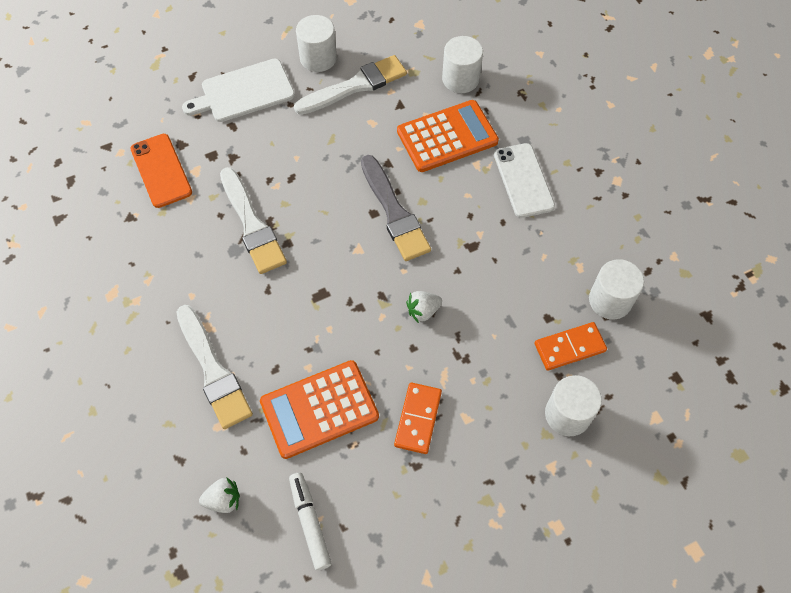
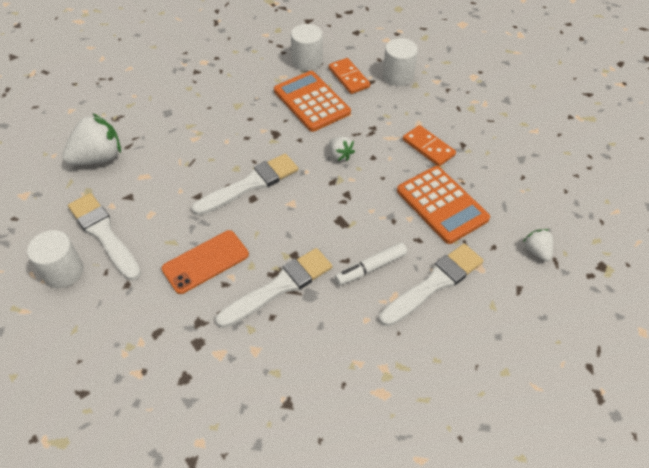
camera: 100 degrees left, 10 degrees down
orange phone [130,134,192,208] -> orange phone moved to [162,230,249,294]
white cutting board [182,59,295,122] -> none
white marker [289,473,332,571] -> white marker moved to [335,242,407,285]
grey brush [361,155,431,261] -> white brush [192,154,298,215]
orange domino [394,383,442,454] -> orange domino turned 45 degrees clockwise [403,125,456,166]
orange calculator [397,100,499,172] -> orange calculator moved to [274,71,351,132]
white cylinder [442,36,483,93] -> white strawberry [62,113,121,165]
white phone [494,143,555,218] -> none

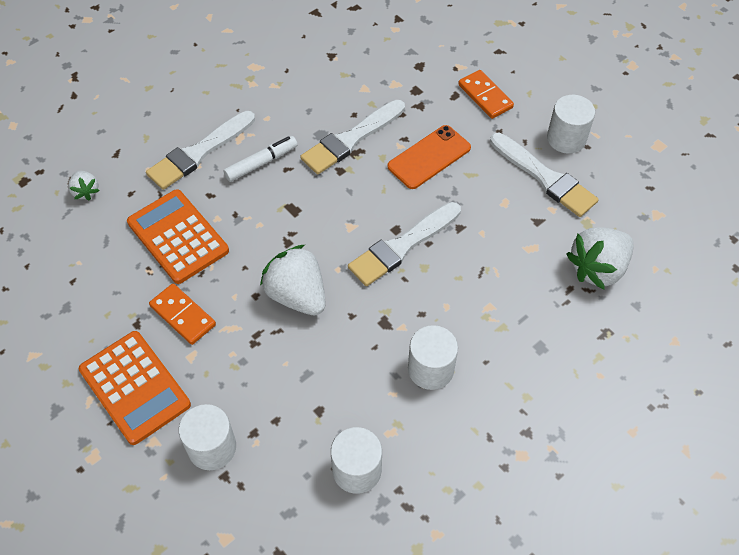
camera: 175 degrees right, 5 degrees up
orange calculator [274,71,351,132] -> orange calculator moved to [79,331,191,445]
orange domino [329,58,370,94] -> orange domino moved to [458,70,514,119]
white strawberry [329,137,355,161] -> white strawberry [260,245,326,315], size x1.94
none -> white cylinder [408,325,458,390]

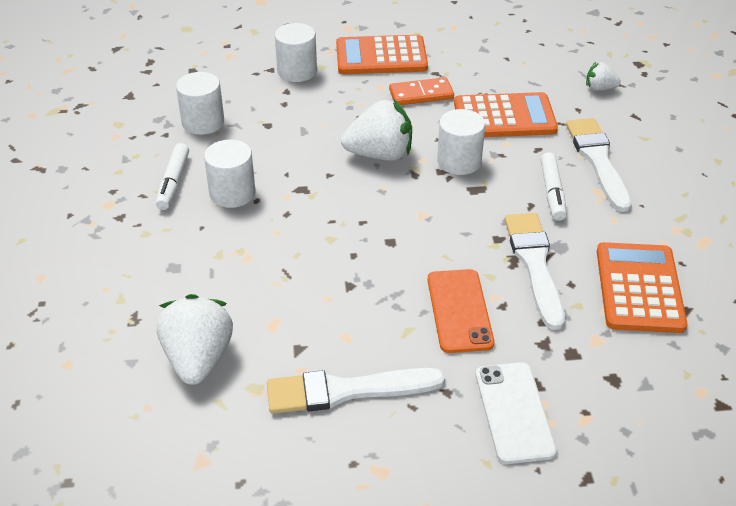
camera: 125 degrees right, 15 degrees down
white brush [348,202,461,286] -> none
orange domino [458,70,514,119] -> white phone [476,362,557,464]
white cylinder [547,95,595,154] -> white cylinder moved to [437,109,485,175]
none -> white marker [156,143,189,210]
none -> orange calculator [597,242,688,333]

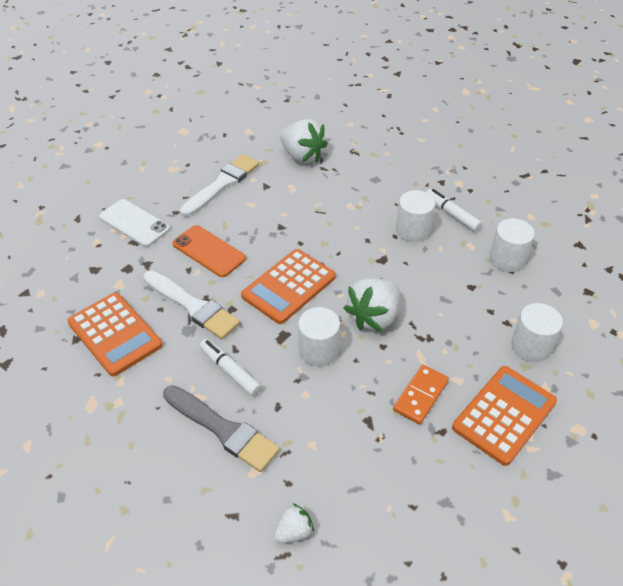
camera: 135 degrees right, 5 degrees up
orange calculator [454,92,558,137] -> orange calculator moved to [241,249,336,324]
white brush [566,118,632,212] -> grey brush [163,385,280,472]

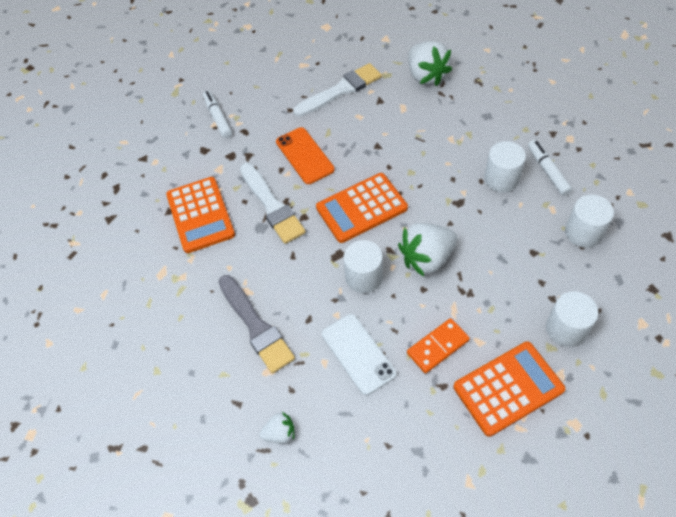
camera: 25 degrees right, 10 degrees up
white phone [99,199,170,247] -> white phone moved to [322,314,396,395]
white marker [200,339,262,396] -> white marker moved to [203,90,232,138]

